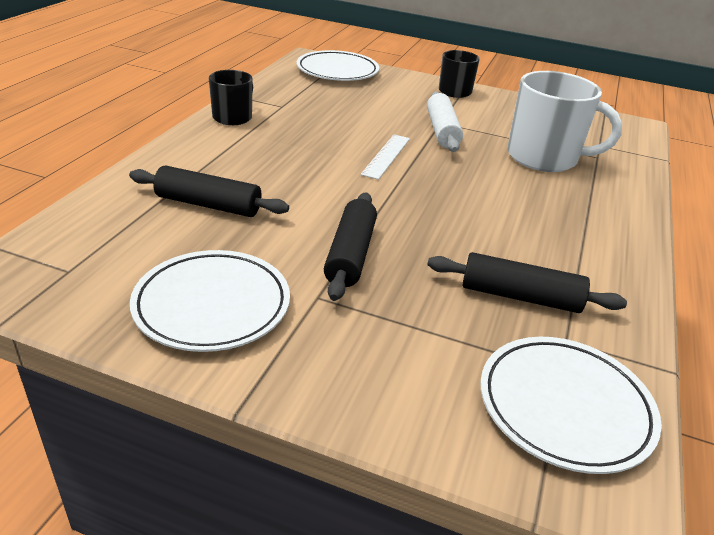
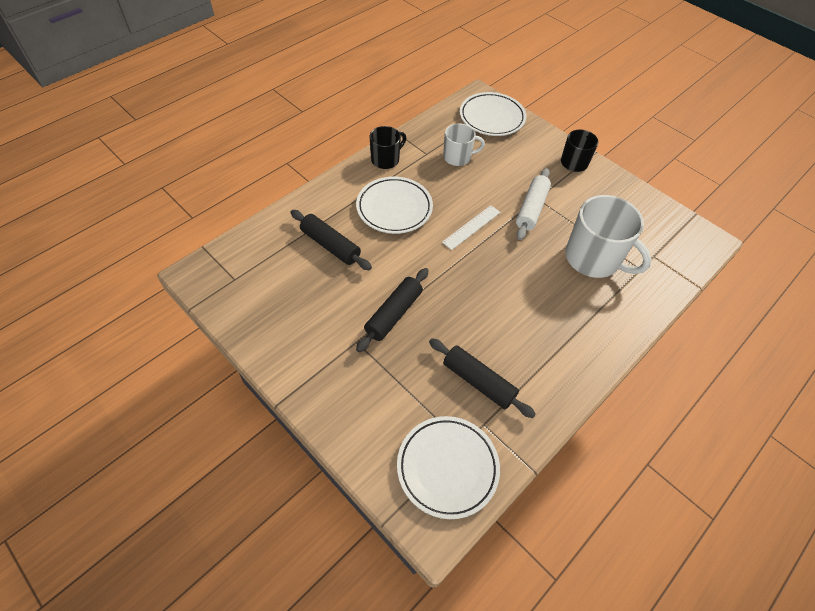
camera: 25 degrees right, 20 degrees up
white plate [130,250,290,352] -> white plate moved to [356,177,433,234]
none -> white mug [443,123,485,166]

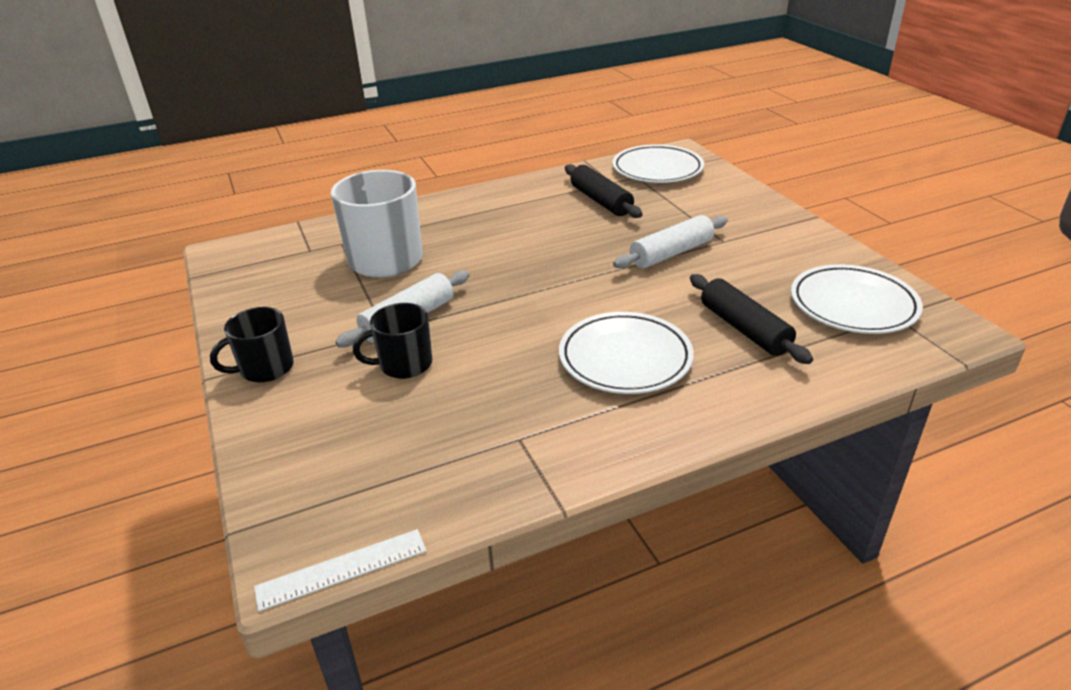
camera: 155 degrees left, 20 degrees down
black rolling pin [356,268,429,352] -> white rolling pin [613,215,728,269]
black mug [369,126,406,169] -> black mug moved to [353,303,432,379]
white ruler [442,205,500,250] -> white ruler moved to [254,529,426,612]
white mug [443,123,485,166] -> none
white plate [460,92,526,136] -> white plate moved to [791,264,923,334]

